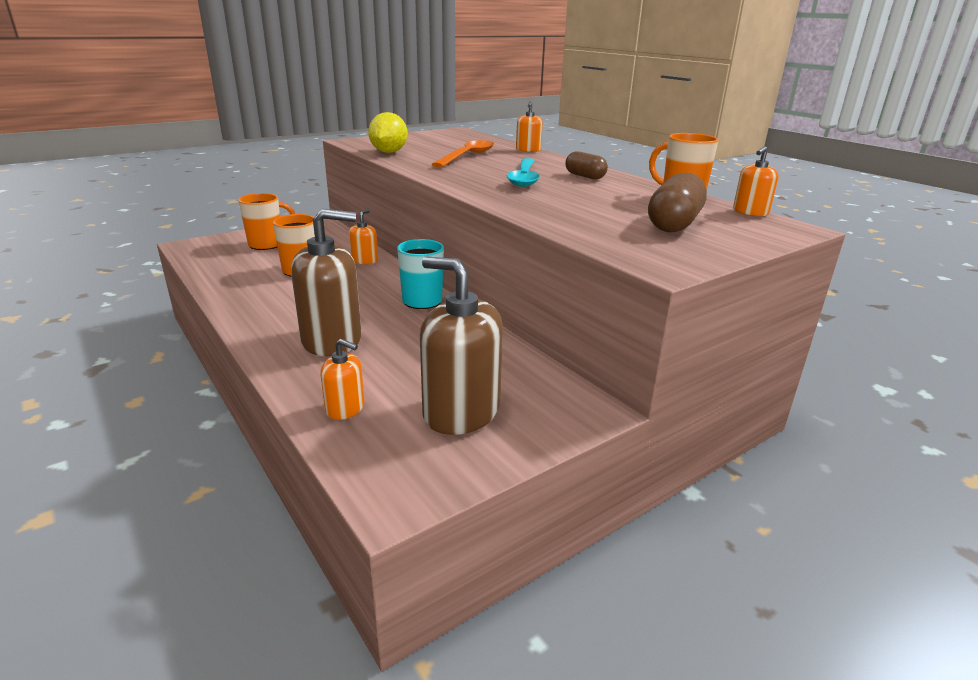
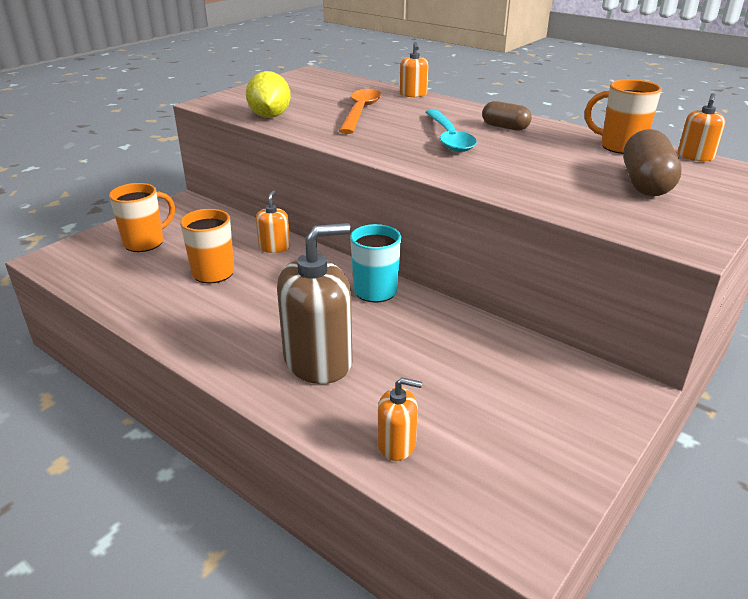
camera: 15 degrees left, 5 degrees up
brown soap dispenser [420,256,503,435] -> none

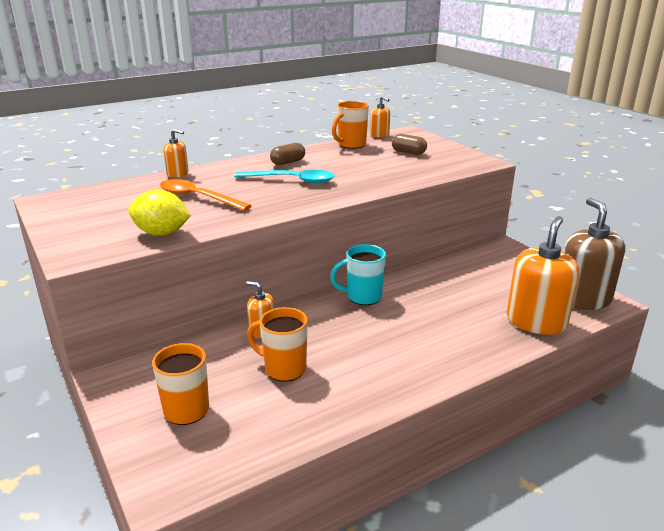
camera: 70 degrees left, 5 degrees down
brown soap dispenser [277,223,353,384] -> brown soap dispenser moved to [564,198,626,310]
orange soap dispenser [378,378,422,461] -> orange soap dispenser [507,216,579,335], size x2.01
brown capsule [623,129,682,196] -> brown capsule [392,134,427,155], size x0.63

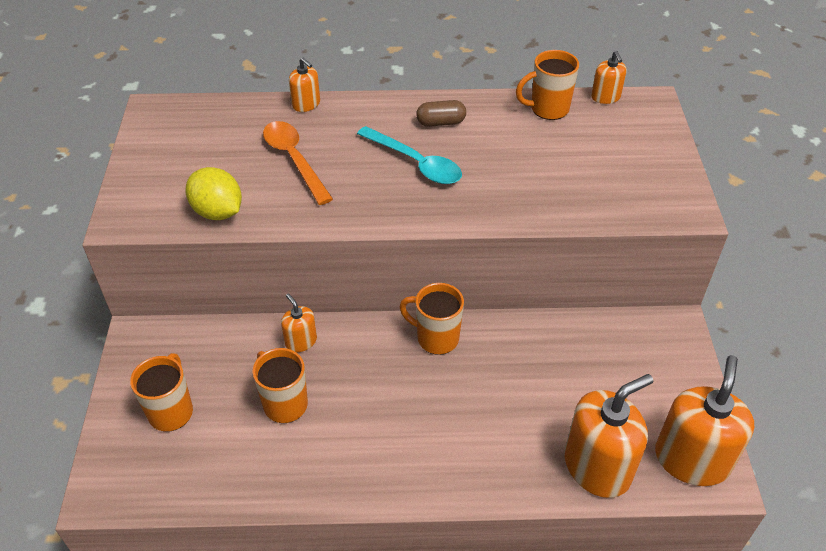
camera: 30 degrees right, 20 degrees up
turquoise mug [330,244,386,305] -> orange mug [399,283,464,355]
brown capsule [392,134,427,155] -> none
brown soap dispenser [564,198,626,310] -> orange soap dispenser [655,355,754,486]

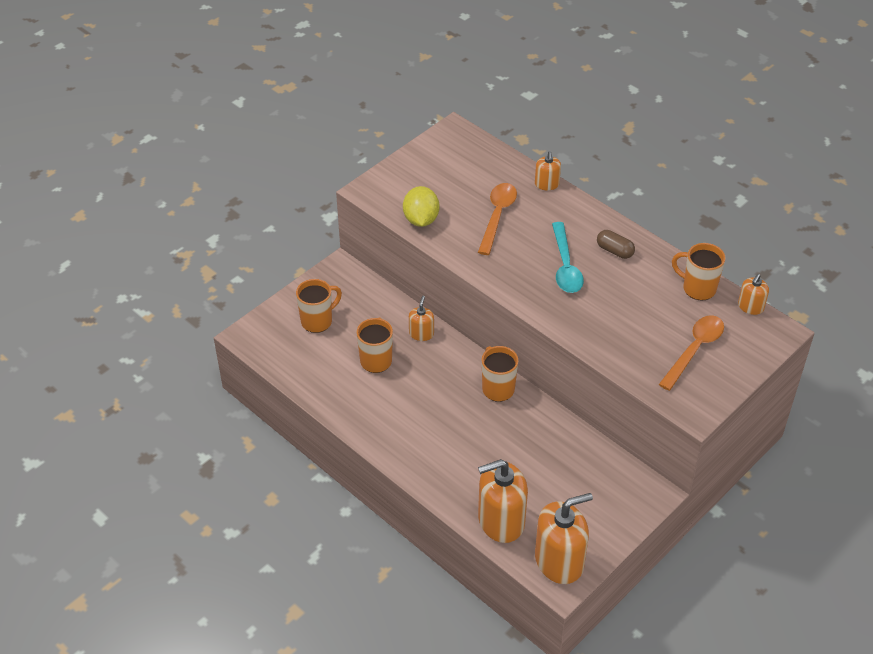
camera: 45 degrees right, 0 degrees up
orange soap dispenser [565,374,653,498] -> orange soap dispenser turned 150 degrees clockwise [478,459,528,543]
none -> orange spoon [659,316,724,391]

